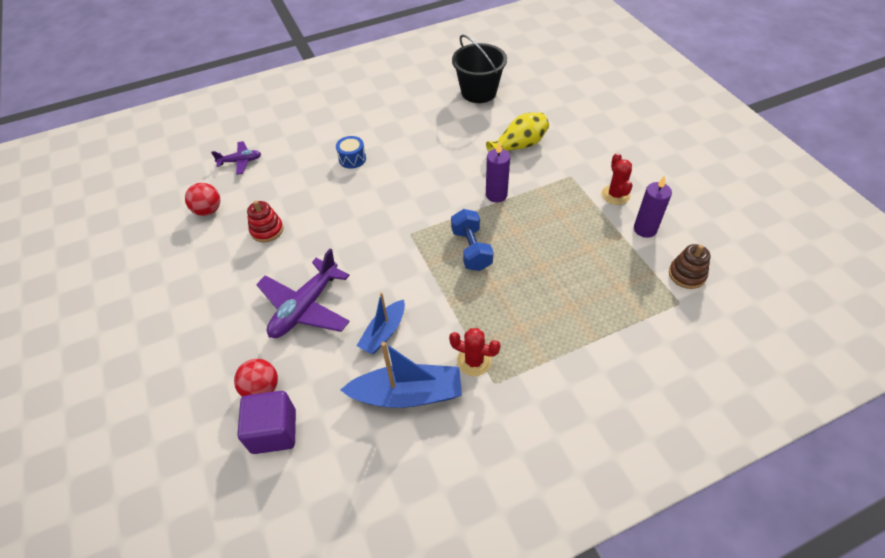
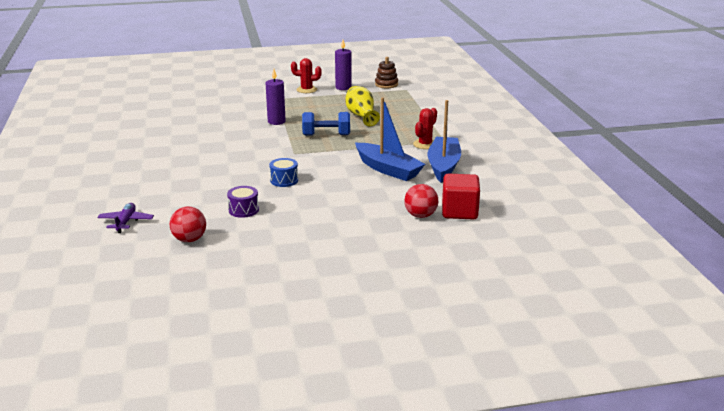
camera: 80 degrees left, 25 degrees down
purple cube [238,391,296,454] -> red cube [442,174,480,219]
red stacking toy [247,201,283,242] -> purple drum [227,186,259,218]
purple plane [256,248,350,338] -> none
blue drum [336,136,366,169] -> blue drum moved to [269,158,298,187]
blue boat [357,293,405,354] -> blue boat [355,97,425,181], size x1.59
black bucket [452,35,507,103] -> none
yellow vase [486,112,549,152] -> yellow vase moved to [345,86,380,126]

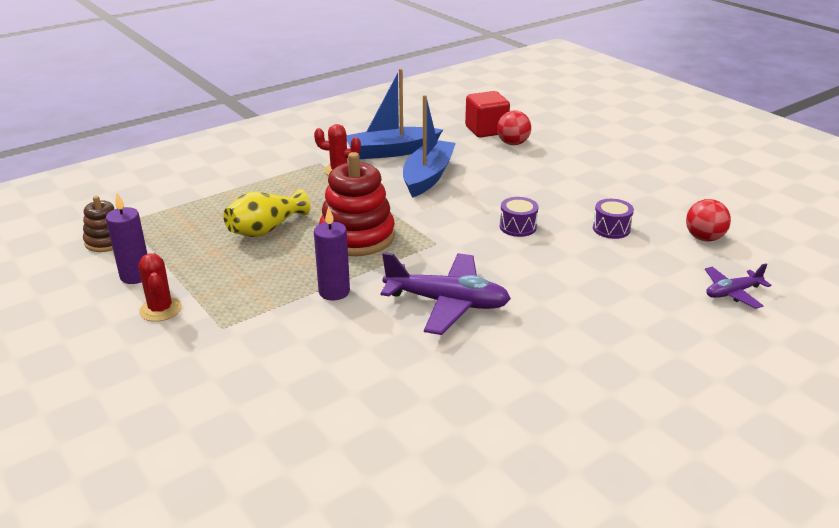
camera: 115 degrees left, 5 degrees up
blue drum [269,158,298,187] -> purple drum [500,197,539,237]
blue dumbbell [302,112,350,136] -> red stacking toy [319,152,395,256]
none -> purple plane [381,252,511,335]

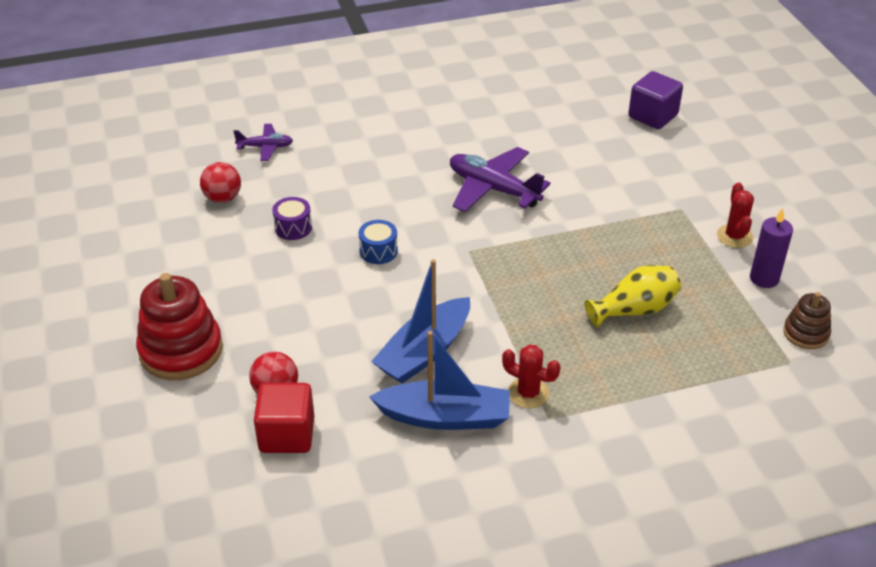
camera: 160 degrees left, 10 degrees up
purple candle [314,206,350,300] -> none
red stacking toy [319,152,395,256] -> red stacking toy moved to [136,273,223,380]
purple drum [500,197,539,237] -> blue drum [359,220,398,264]
none -> purple cube [628,71,683,129]

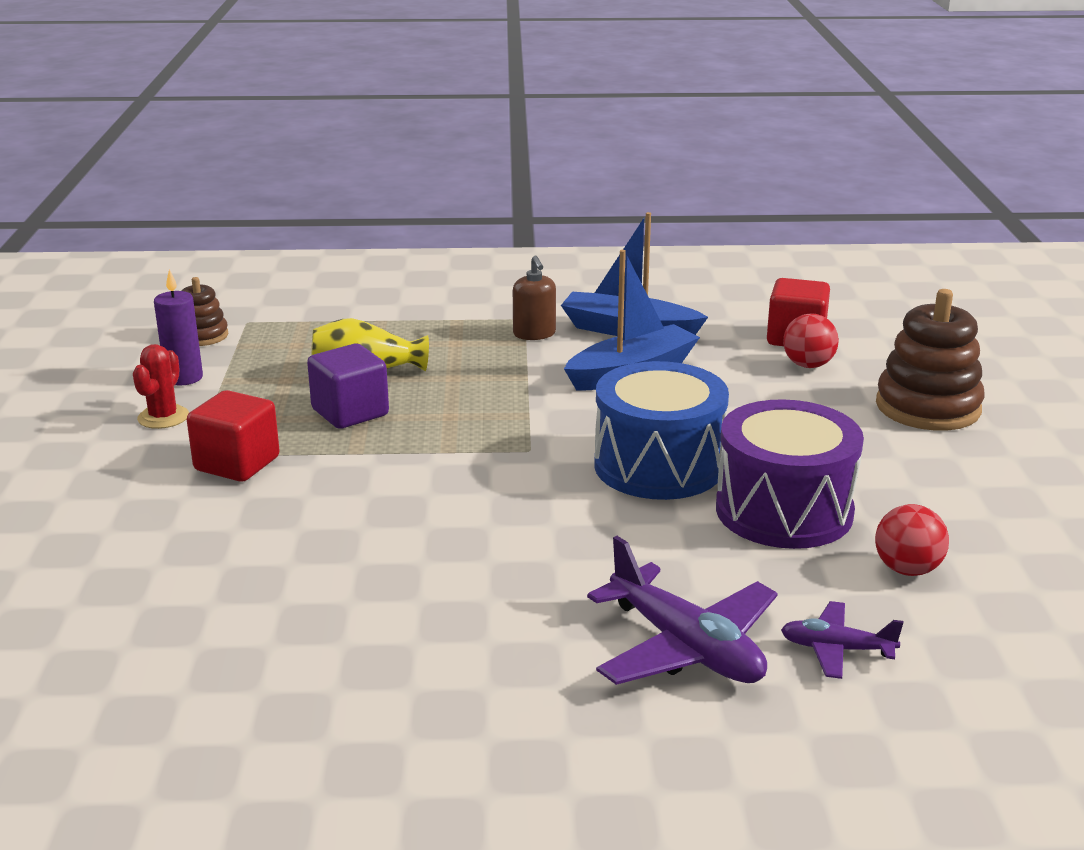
camera: 165 degrees left, 15 degrees down
red stacking toy [136,273,223,380] -> brown stacking toy [876,289,985,431]
purple drum [272,197,312,240] -> purple drum [716,399,864,549], size x2.30
blue drum [359,220,398,264] -> blue drum [594,361,729,500], size x2.30
purple plane [450,147,550,212] -> purple plane moved to [587,536,778,685]
red cactus [502,345,560,409] -> brown soap dispenser [513,256,556,340]
purple cube [628,71,683,129] -> purple cube moved to [307,344,389,429]
none -> red cube [187,390,280,482]

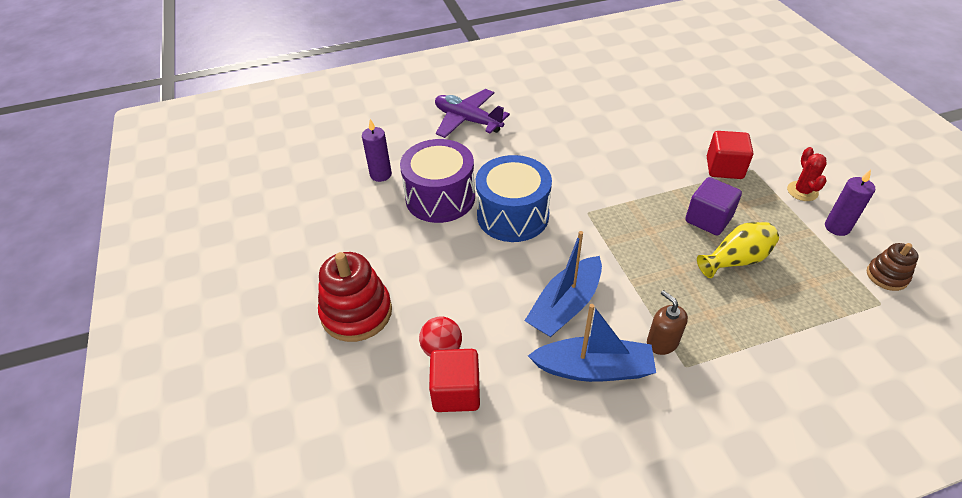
camera: 165 degrees right, 20 degrees up
purple plane [781,601,903,679] -> none
red ball [875,504,949,576] -> purple candle [362,119,392,182]
brown stacking toy [876,289,985,431] -> red stacking toy [318,252,392,342]

